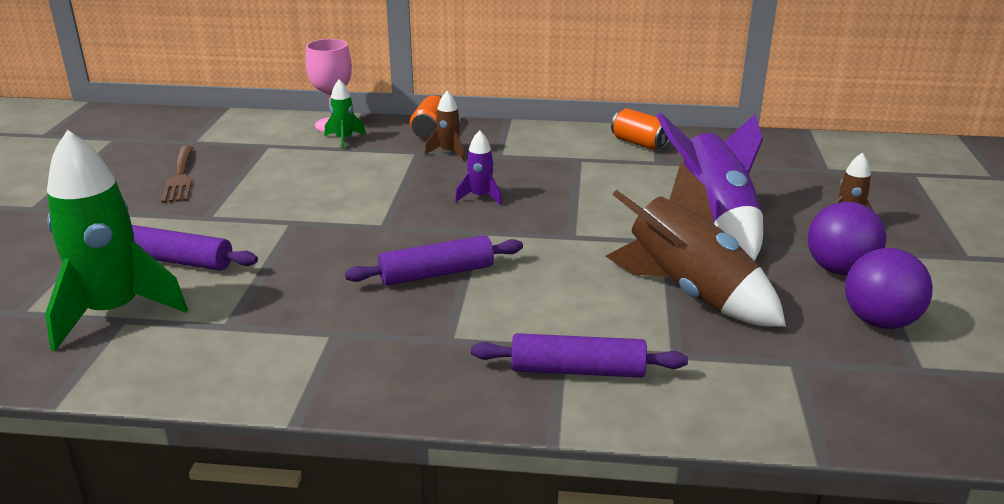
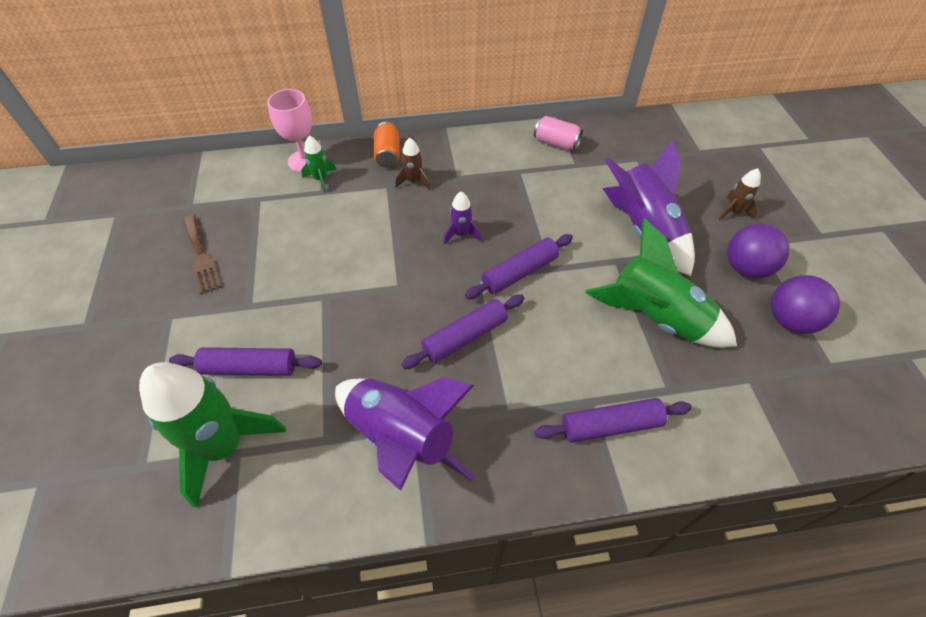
camera: 15 degrees left, 25 degrees up
brown rocket [606,163,786,327] -> green rocket [585,218,737,348]
orange can [611,108,669,150] -> pink can [534,116,583,150]
none -> purple rocket [335,377,475,491]
none -> purple rolling pin [465,234,573,299]

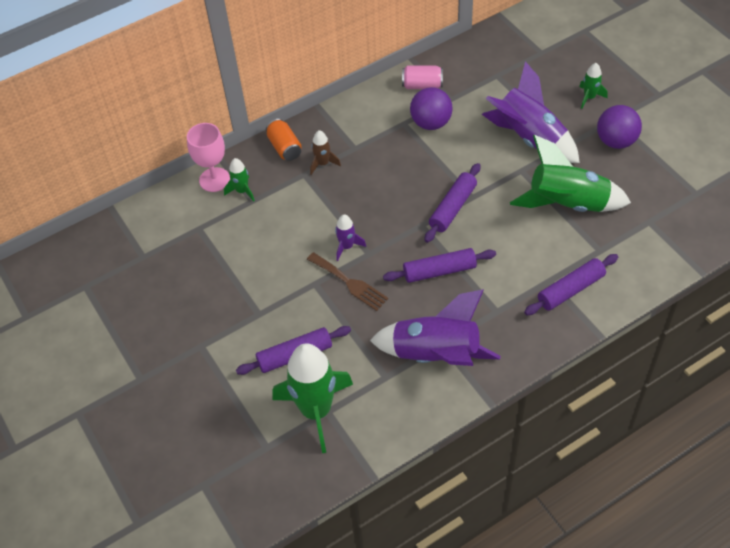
camera: 20 degrees left, 0 degrees up
brown fork [183,215,222,295] -> brown fork moved to [307,252,388,311]
purple rolling pin [401,294,524,369] -> purple rolling pin turned 45 degrees clockwise [383,248,496,283]
purple rocket [443,192,481,245] -> purple rocket moved to [335,215,366,261]
brown rocket [718,168,761,220] -> green rocket [579,63,608,109]
purple ball [771,275,840,334] -> purple ball moved to [410,87,453,130]

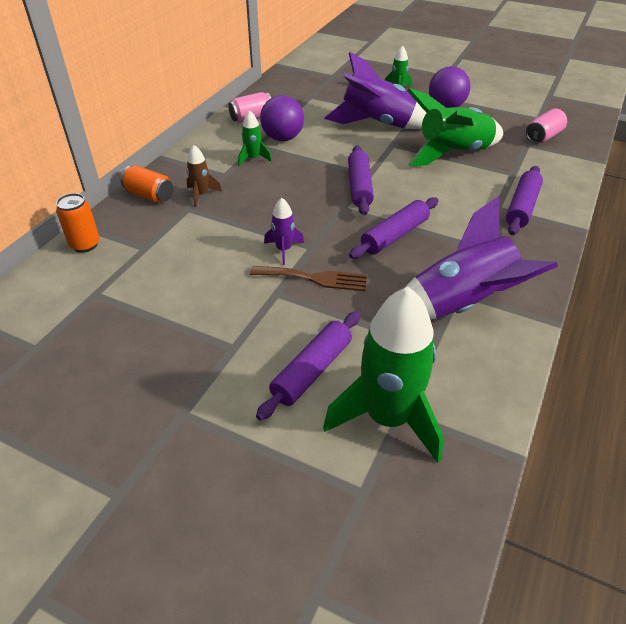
camera: 35 degrees left, 10 degrees down
pink goblet [187,123,230,192] -> orange can [56,193,100,253]
green rocket [224,158,255,202] -> green rocket moved to [238,110,272,166]
none -> pink can [526,108,567,143]

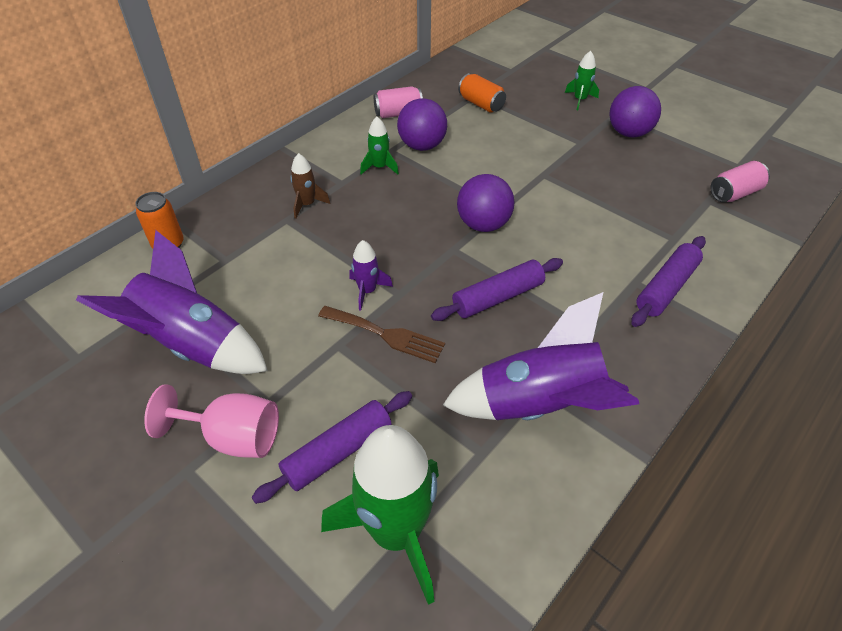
camera: 15 degrees right, 5 degrees up
orange can [120,166,173,203] -> orange can moved to [458,73,506,113]
purple rocket [324,52,426,129] -> purple rocket moved to [76,230,268,374]
purple rolling pin [348,145,374,215] -> purple ball [457,174,514,232]
green rocket [407,88,503,166] -> none
none -> pink goblet [144,384,279,458]

